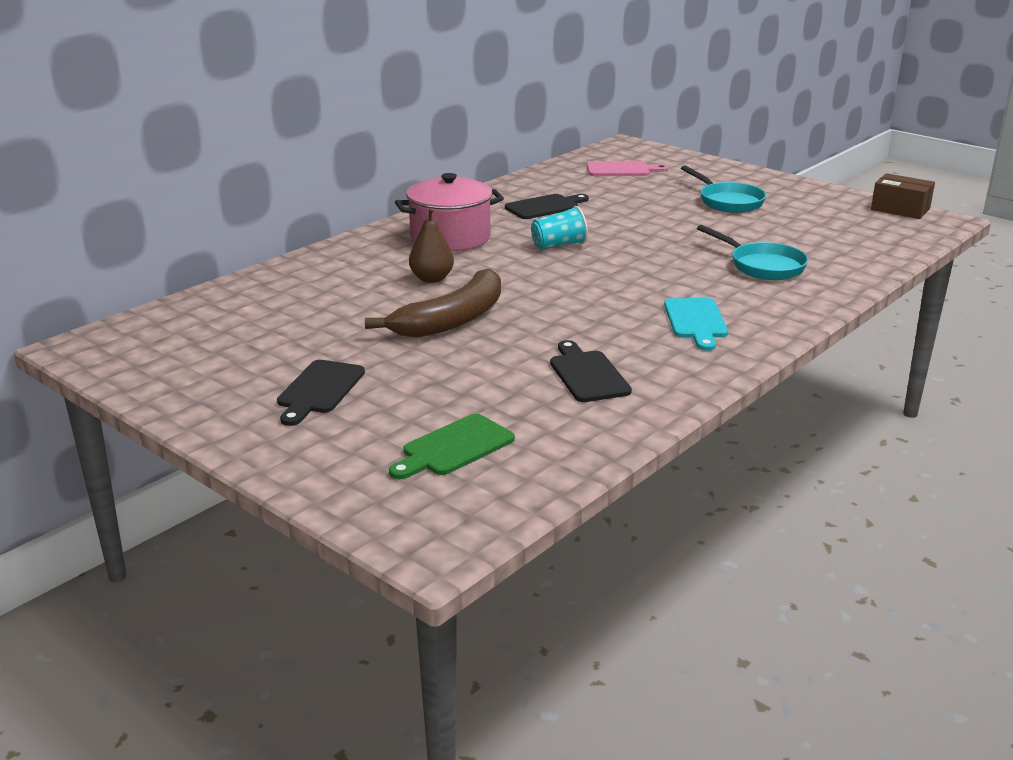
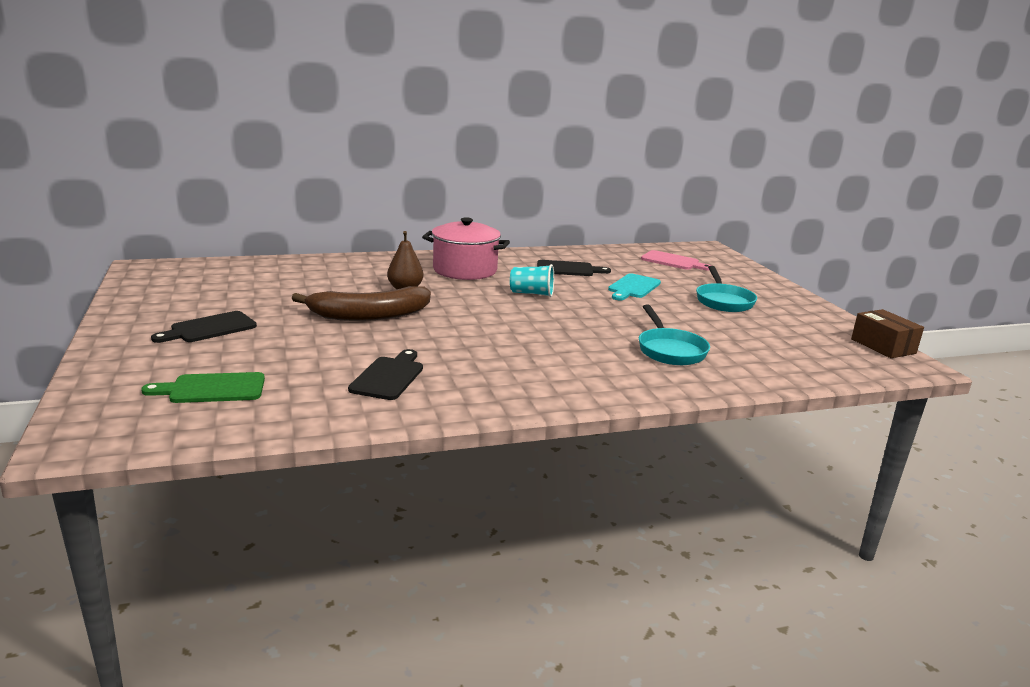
camera: 30 degrees right, 5 degrees down
turquoise cutting board [664,298,728,351] -> turquoise cutting board moved to [608,273,661,301]

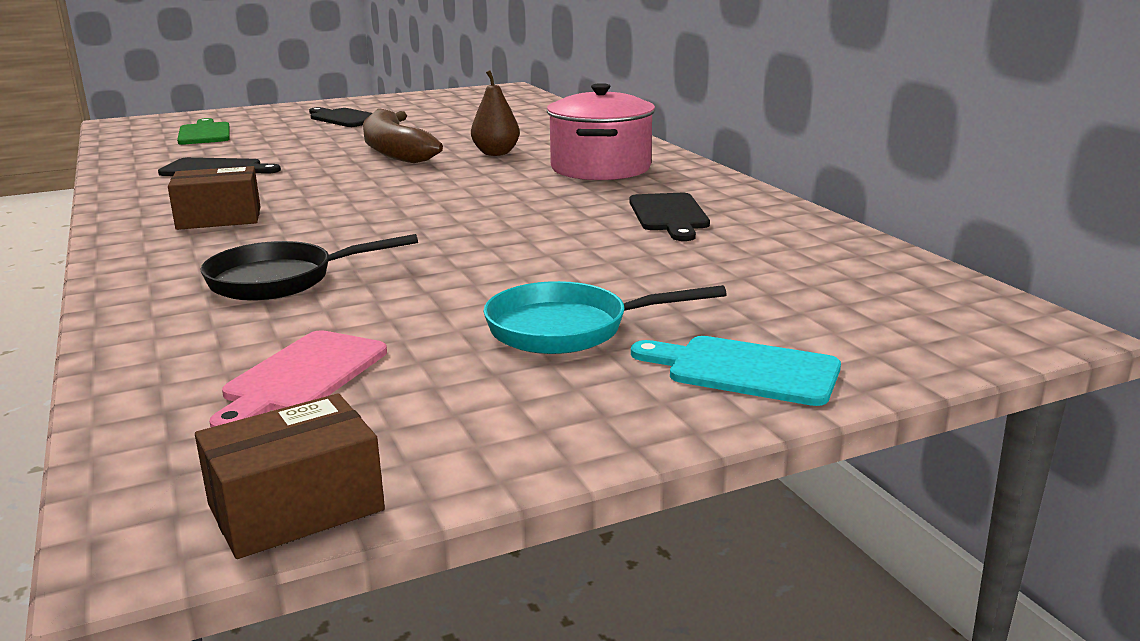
camera: 85 degrees right, 0 degrees up
turquoise cup [510,264,554,297] -> none
turquoise cutting board [608,273,661,301] -> turquoise cutting board moved to [631,336,841,406]
turquoise pan [639,305,710,365] -> black pan [201,234,418,301]
pink cutting board [641,250,711,271] -> pink cutting board moved to [209,330,387,428]
none -> brown box [168,166,260,230]

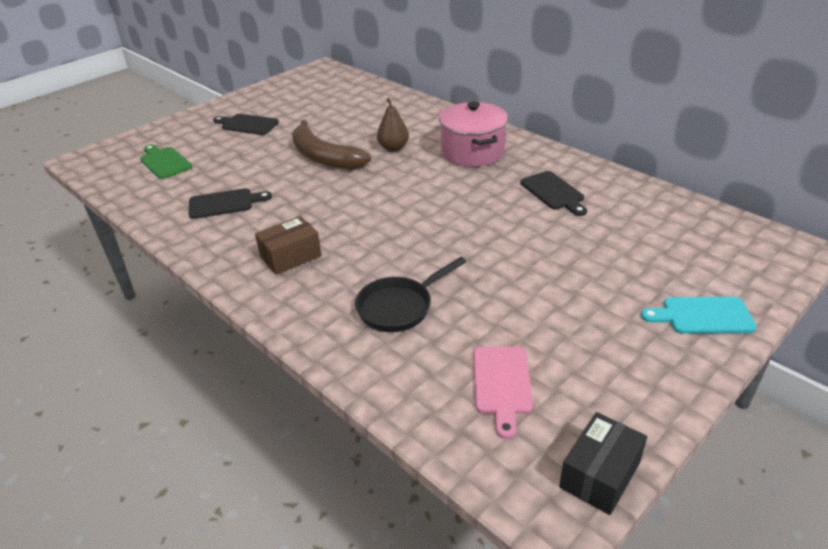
camera: 20 degrees left, 15 degrees up
brown box [195,394,385,559] -> black box [559,412,647,515]
turquoise pan [483,281,727,354] -> none

